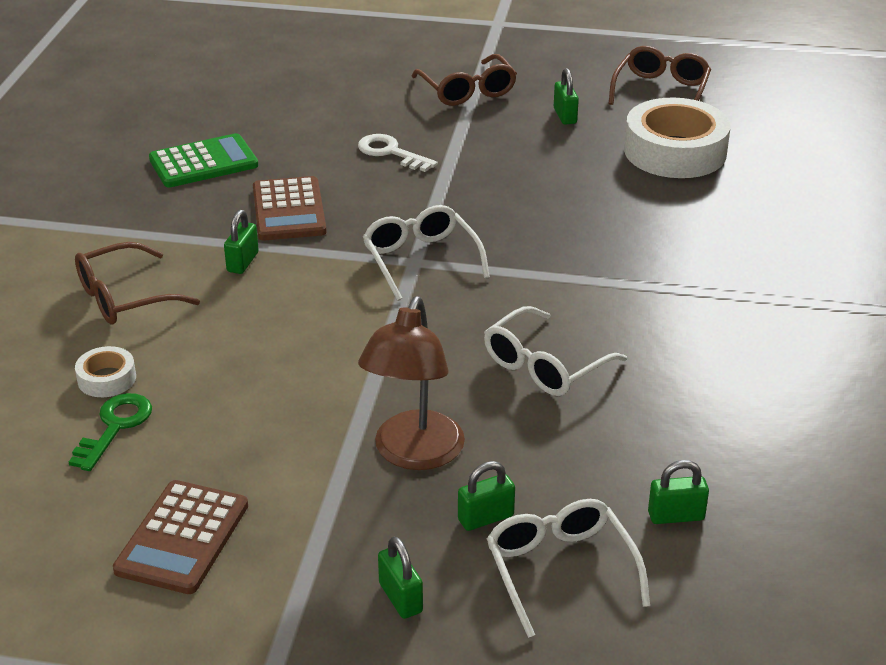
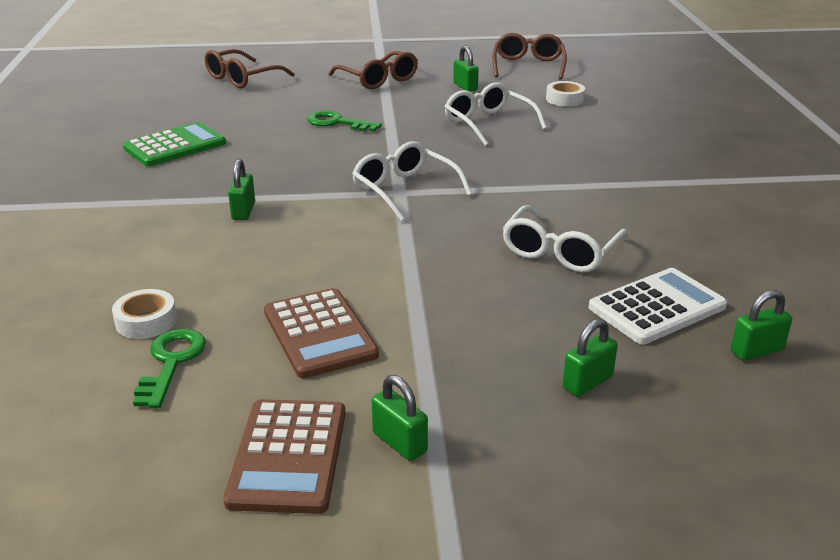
camera: 15 degrees left, 5 degrees down
brown glasses [75,242,200,325] -> brown glasses moved to [205,49,295,88]
brown calculator [253,176,327,241] -> brown calculator moved to [264,288,379,378]
white key [358,134,438,172] -> green key [307,110,382,132]
brown lamp [358,296,465,470] -> none
green padlock [378,537,423,619] -> green padlock moved to [372,375,428,461]
white glasses [487,499,650,638] -> white glasses moved to [445,82,547,146]
white tape [624,98,731,178] -> white tape [546,81,585,106], size x0.46
none -> white calculator [589,268,727,344]

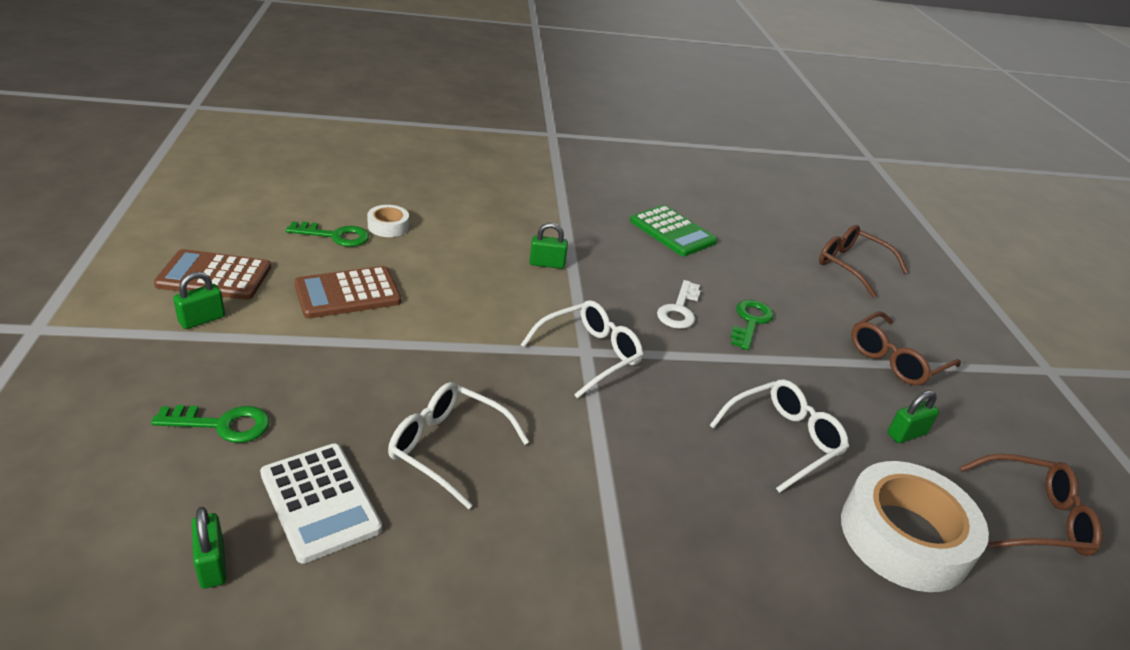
camera: 85 degrees right, 5 degrees up
white tape [546,81,585,106] -> white tape [841,461,989,592], size x2.19
green padlock [562,319,618,397] -> green key [151,405,270,443]
none -> white key [657,280,700,329]

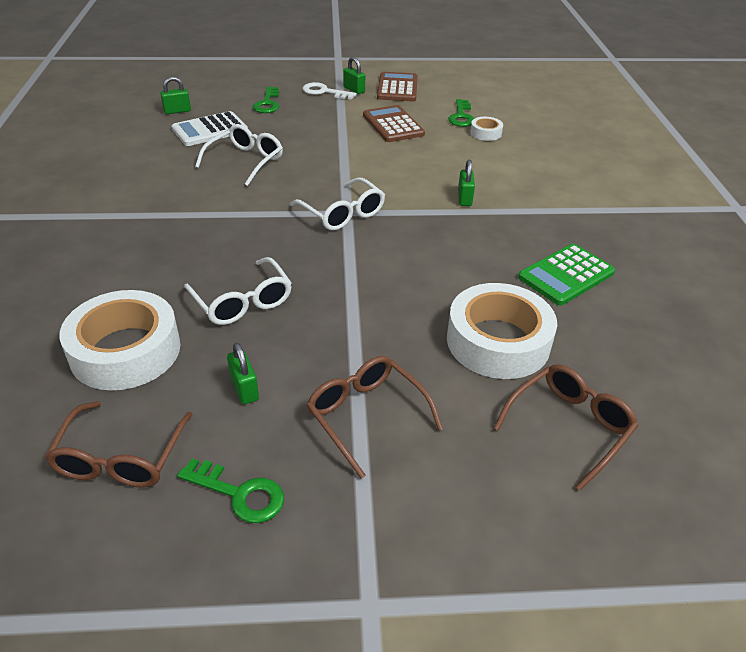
camera: 95 degrees right, 5 degrees up
white key [657,280,700,329] -> white key moved to [302,82,357,100]
green key [730,300,774,350] -> green key moved to [177,459,284,523]
none -> white tape [447,283,557,379]

